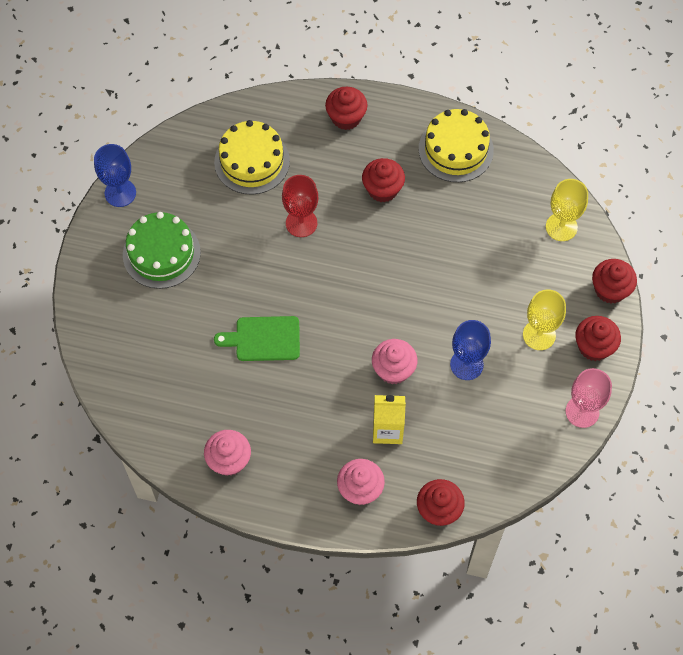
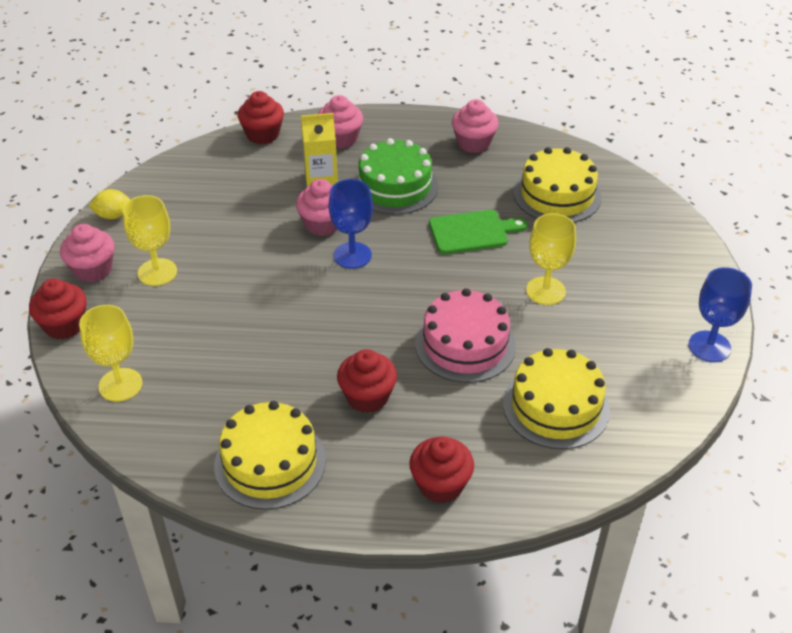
camera: 170 degrees right, 20 degrees down
green cake [123,212,201,289] -> green cake moved to [354,138,438,215]
red goblet [282,175,318,237] -> pink cake [415,288,516,383]
blue goblet [450,320,491,380] -> blue goblet moved to [328,179,373,269]
pink goblet [565,368,612,428] -> yellow lemon [89,189,131,219]
red cupcake [575,316,621,361] -> pink cupcake [60,224,114,283]
none -> yellow cake [514,147,601,223]
none -> yellow goblet [526,213,576,305]

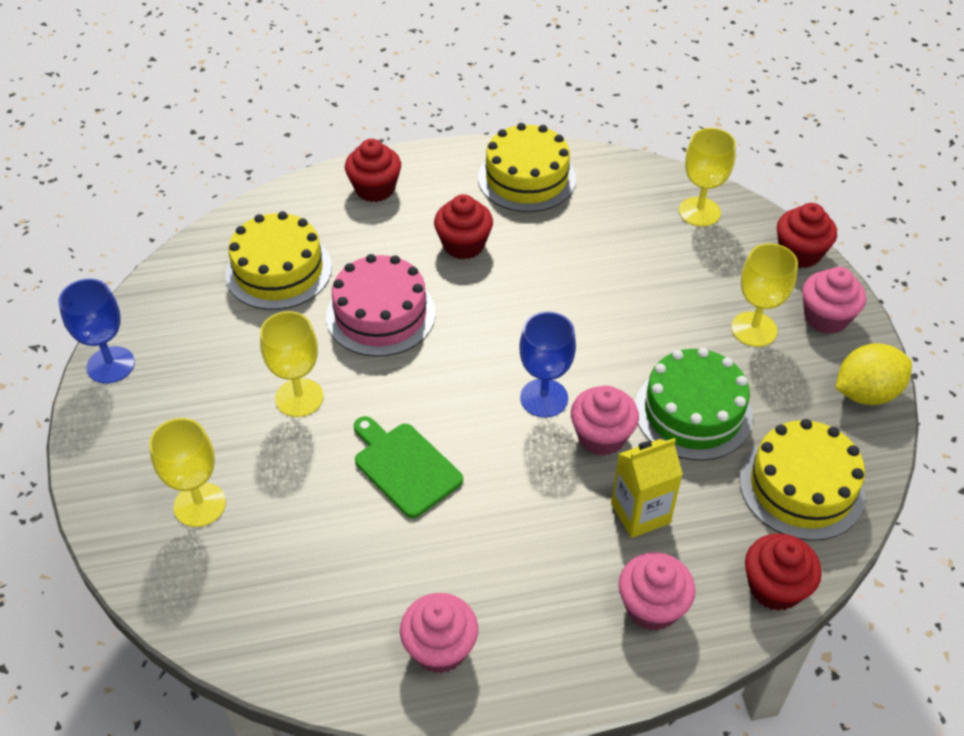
camera: 165 degrees right, 5 degrees up
yellow lemon [89,189,131,219] -> yellow lemon [836,343,912,405], size x1.54
green cake [354,138,438,215] -> green cake moved to [635,348,753,461]
green cutting board [429,210,528,254] -> green cutting board turned 75 degrees clockwise [354,416,463,518]
yellow cake [514,147,601,223] -> yellow cake moved to [740,419,865,541]
none -> yellow goblet [149,418,226,527]

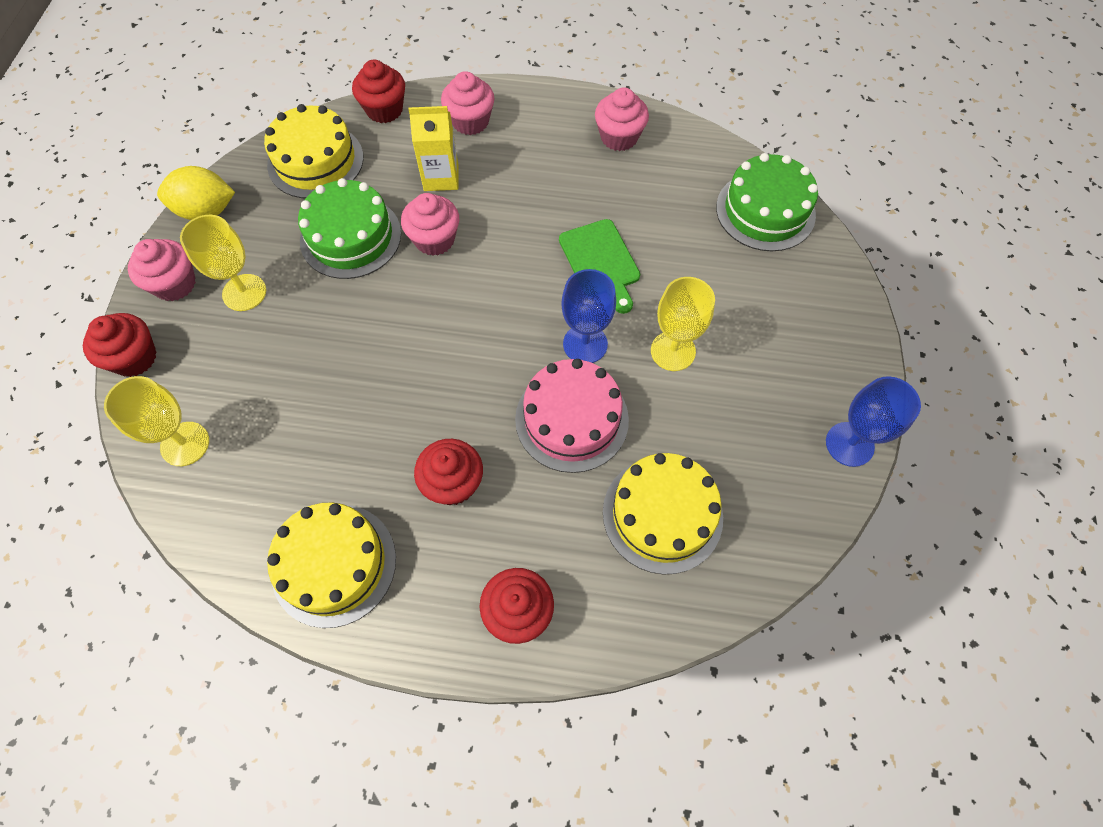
camera: 160 degrees left, 15 degrees up
yellow goblet [149,418,226,527] -> none
blue goblet [519,312,576,418] -> blue goblet moved to [561,269,616,363]
none -> green cake [716,153,818,251]

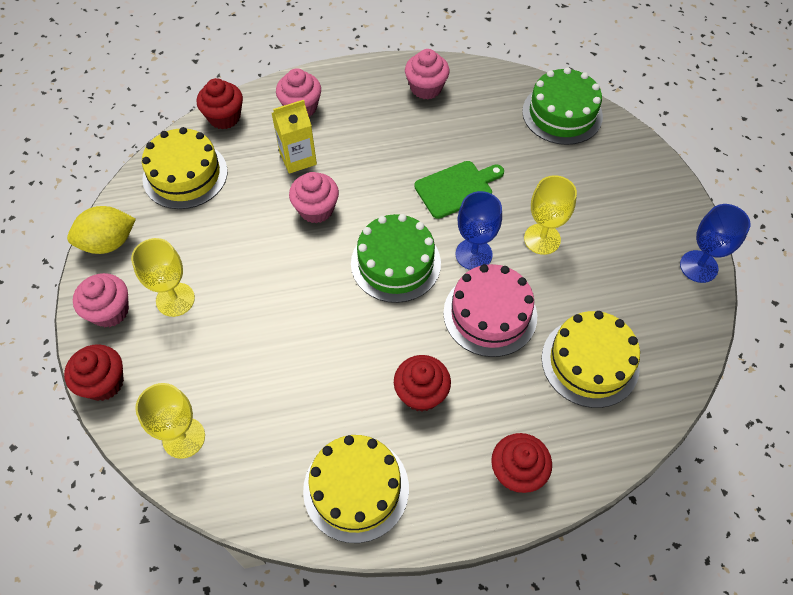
camera: 20 degrees left, 5 degrees down
green cake [298,178,401,279] -> green cake moved to [351,214,441,303]
green cutting board [559,219,640,314] -> green cutting board turned 75 degrees counterclockwise [414,161,504,219]

